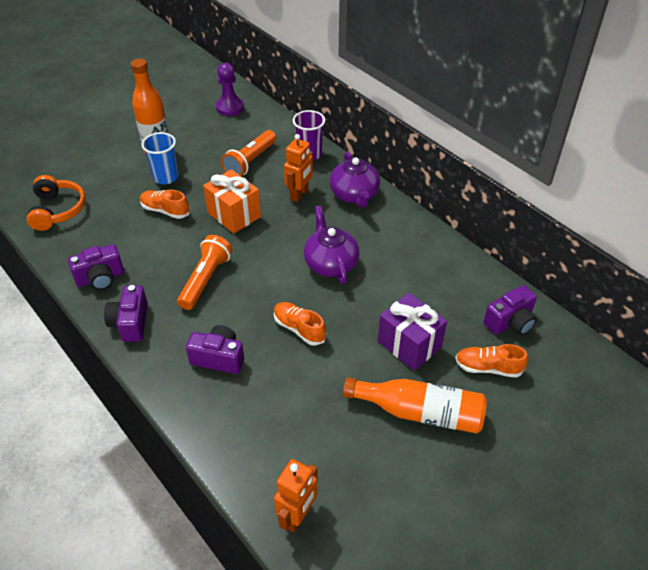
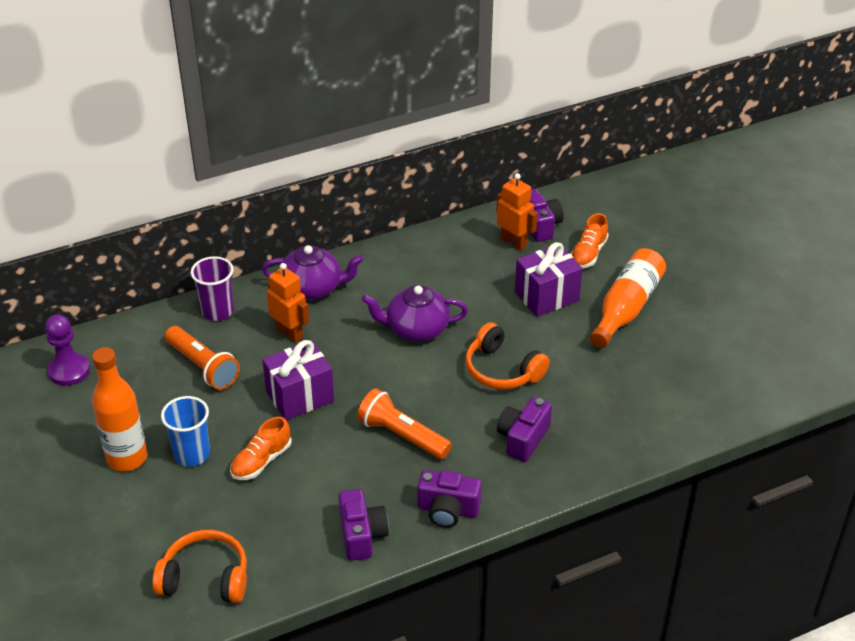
camera: 75 degrees left, 5 degrees down
orange gift [203,169,261,234] -> purple gift [262,340,334,420]
orange shoe [274,302,326,346] -> orange headphones [465,322,550,390]
orange robot [274,459,318,532] -> orange robot moved to [496,173,538,251]

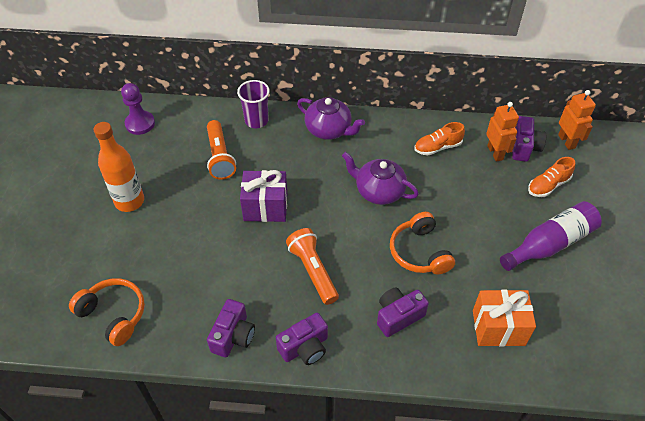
camera: 30 degrees right, 10 degrees up
blue cup [161,396,210,467] -> none
orange shoe [230,417,292,480] -> orange shoe moved to [415,122,465,156]
orange robot [267,263,309,343] -> orange robot moved to [558,90,596,150]
purple camera [417,470,482,528] -> purple camera turned 75 degrees counterclockwise [276,313,328,365]
purple gift [515,242,583,317] -> none
orange bottle [590,248,666,348] -> purple bottle [500,201,602,271]
none -> orange gift [473,289,536,347]

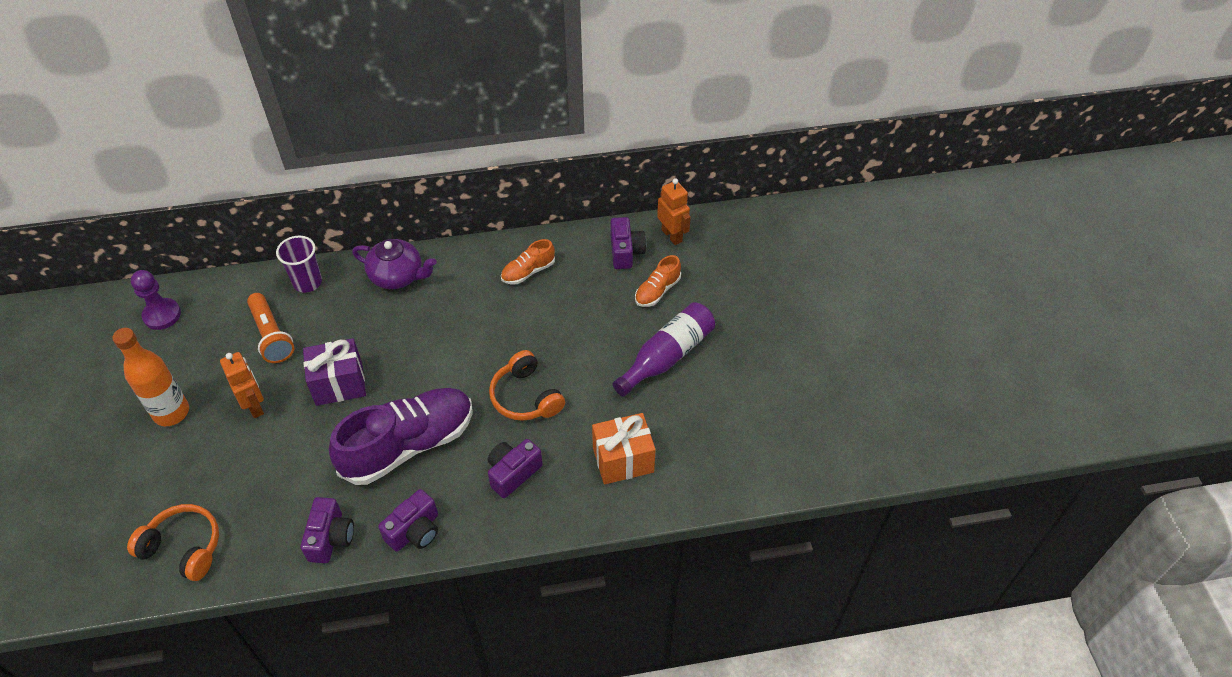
camera: 15 degrees left, 0 degrees up
orange flashlight [286,228,339,305] -> purple shoe [329,388,473,485]
purple teapot [342,152,419,205] -> none
orange robot [486,102,519,162] -> orange robot moved to [220,352,264,418]

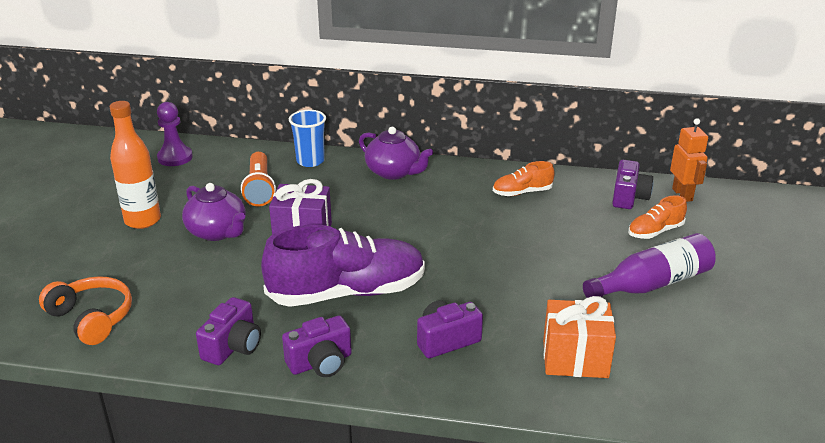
camera: 20 degrees right, 20 degrees down
orange robot [220,352,264,418] -> purple teapot [182,183,246,241]
purple cup [276,236,322,293] -> blue cup [289,110,326,167]
orange headphones [489,350,565,421] -> none

